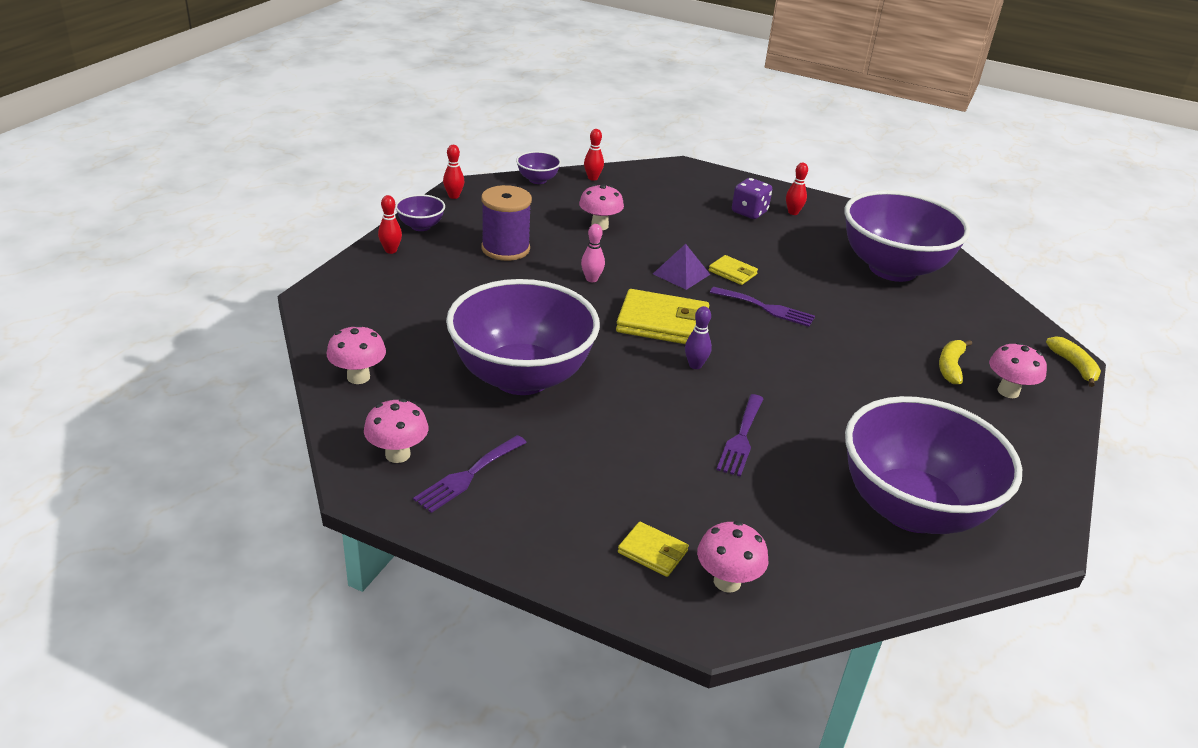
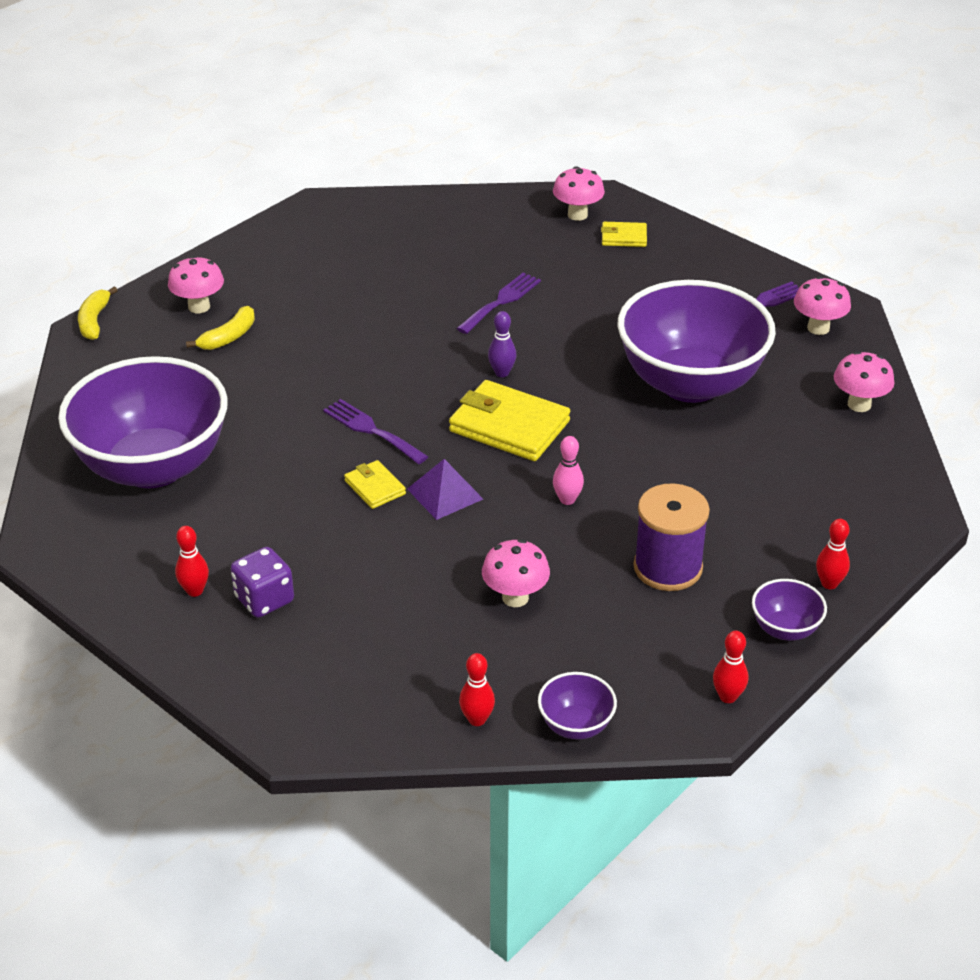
camera: 160 degrees left, 5 degrees up
yellow wallet [618,522,689,577] -> yellow wallet turned 45 degrees counterclockwise [601,222,647,247]
purple bowl [845,396,1022,534] -> none

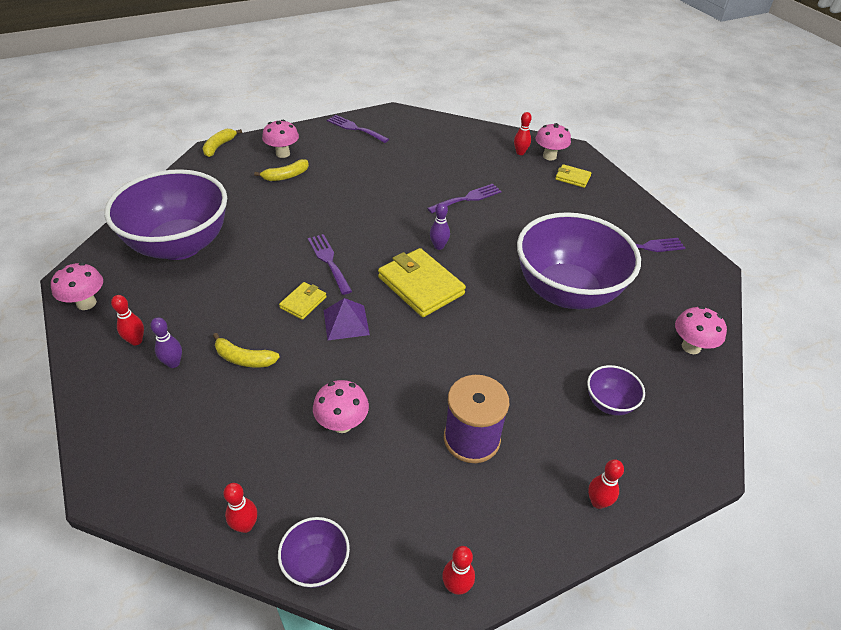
camera: 20 degrees right, 5 degrees up
purple dice [231,547,294,618] -> purple bowling pin [150,317,182,368]
yellow wallet [344,460,406,509] -> yellow wallet turned 45 degrees clockwise [279,282,327,320]
pink bowling pin [553,436,584,505] -> none
purple bowl [752,579,827,641] -> purple bowl moved to [587,365,645,415]
pink mushroom [794,276,851,335] -> pink mushroom moved to [51,263,103,310]
none -> yellow banana [213,333,280,367]
none -> purple fork [327,115,389,143]
none -> red bowling pin [514,112,532,155]

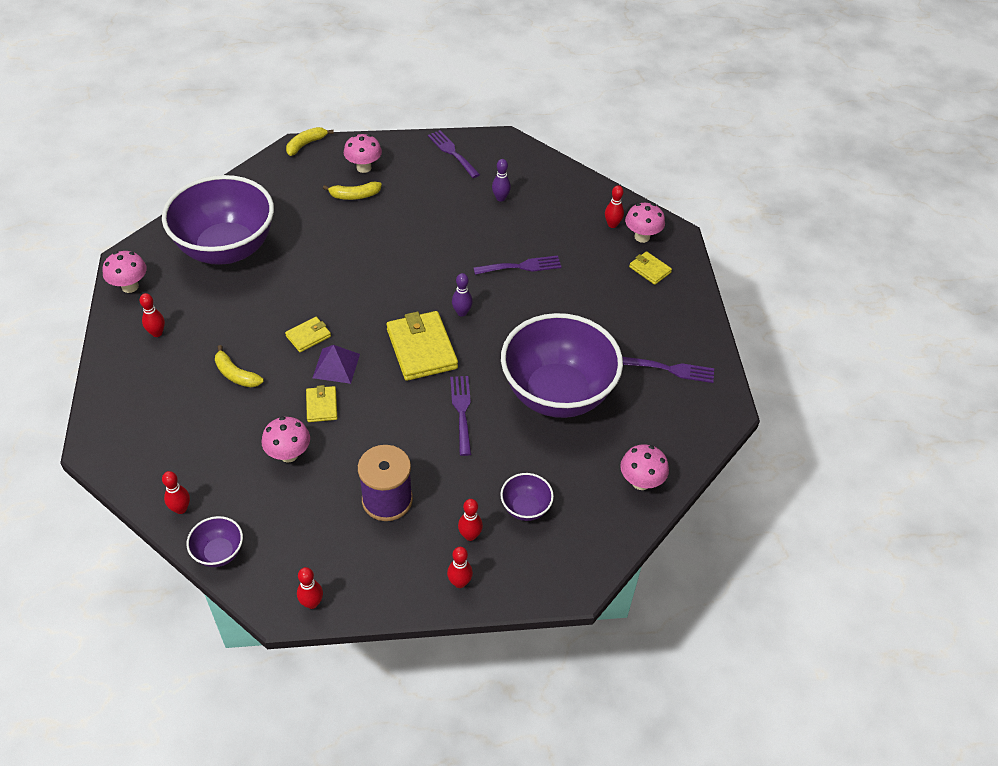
camera: 20 degrees right, 5 degrees up
purple bowling pin [150,317,182,368] -> purple bowling pin moved to [492,159,511,202]
purple fork [308,234,352,295] -> purple fork moved to [450,376,471,456]
none -> yellow wallet [306,385,337,422]
none -> red bowling pin [458,499,483,541]

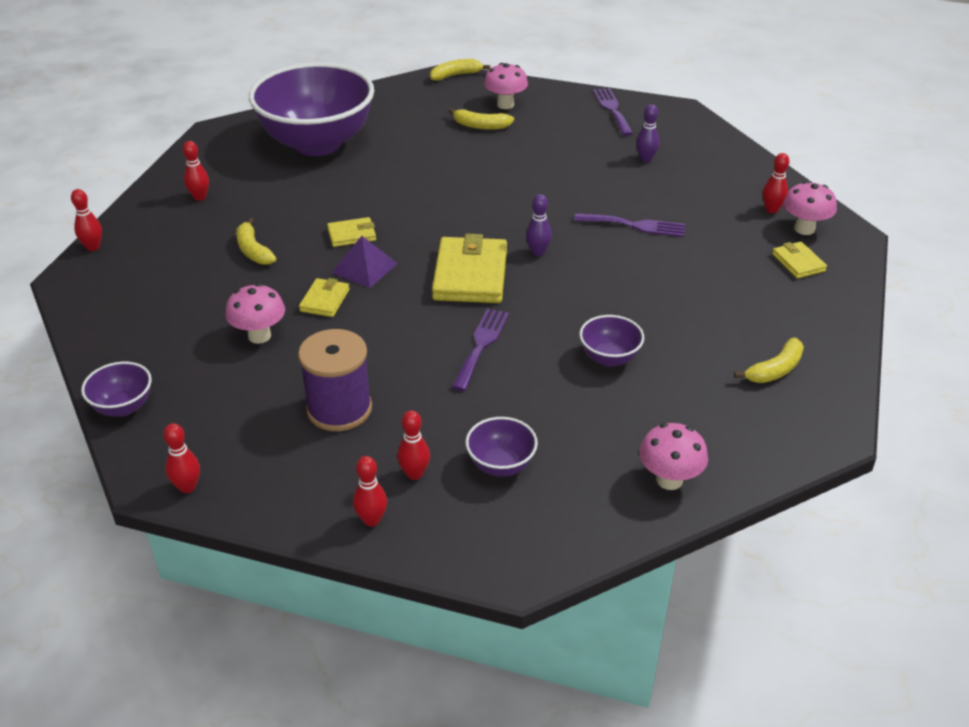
camera: 25 degrees right, 10 degrees down
pink mushroom [103,251,147,293] -> none
red bowling pin [162,471,190,514] -> red bowling pin moved to [71,189,102,251]
purple bowl [501,313,623,418] -> purple bowl [579,315,644,367], size x0.41
purple fork [623,357,714,383] -> yellow banana [734,338,804,383]

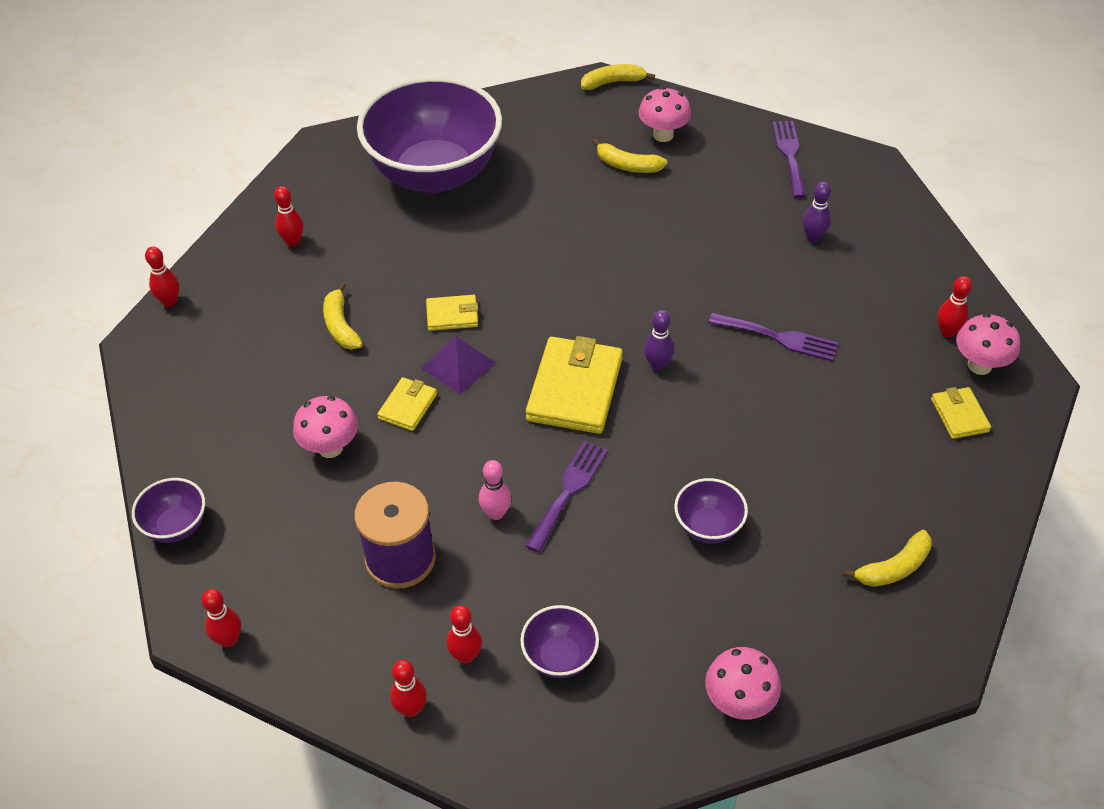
camera: 10 degrees right, 10 degrees up
none -> pink bowling pin [479,460,511,520]

